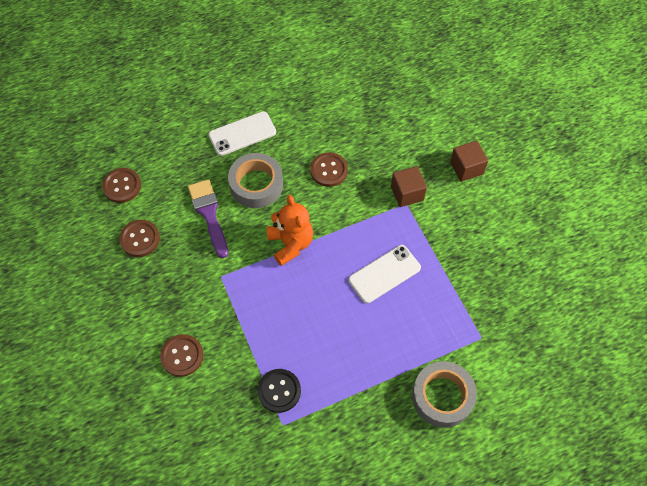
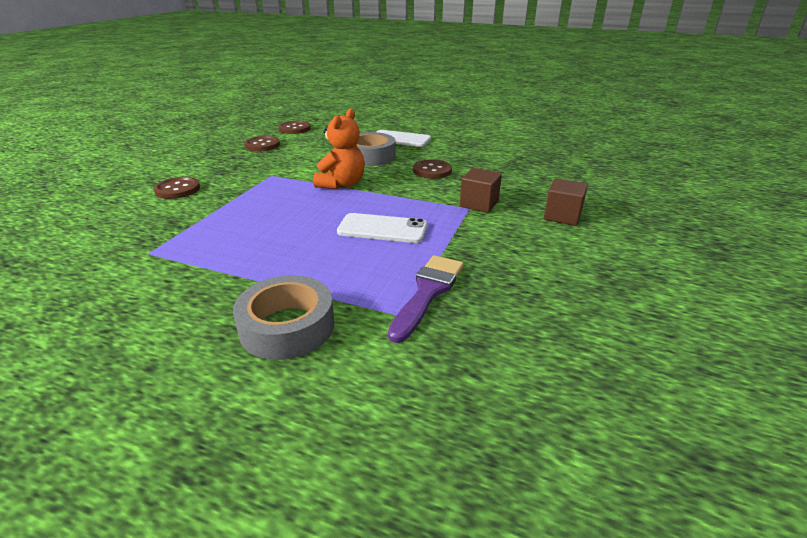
camera: 45 degrees right, 30 degrees down
purple brush [188,179,228,258] -> purple brush moved to [388,255,464,343]
black button [257,369,301,413] -> none

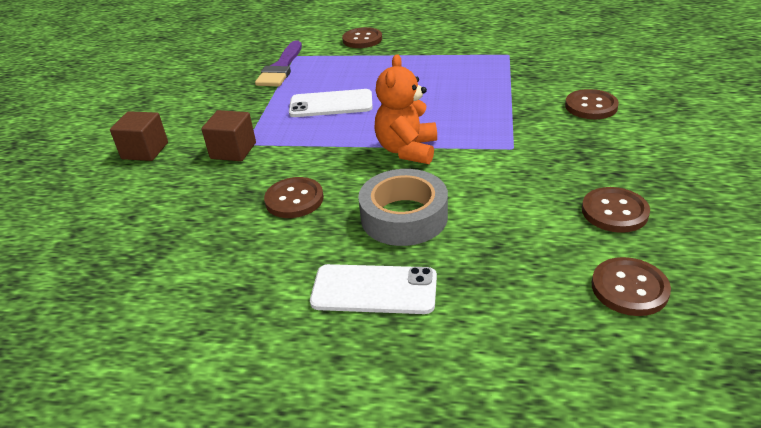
camera: 170 degrees right, 5 degrees up
grey tape [233,275,335,360] -> brown button [342,27,382,48]

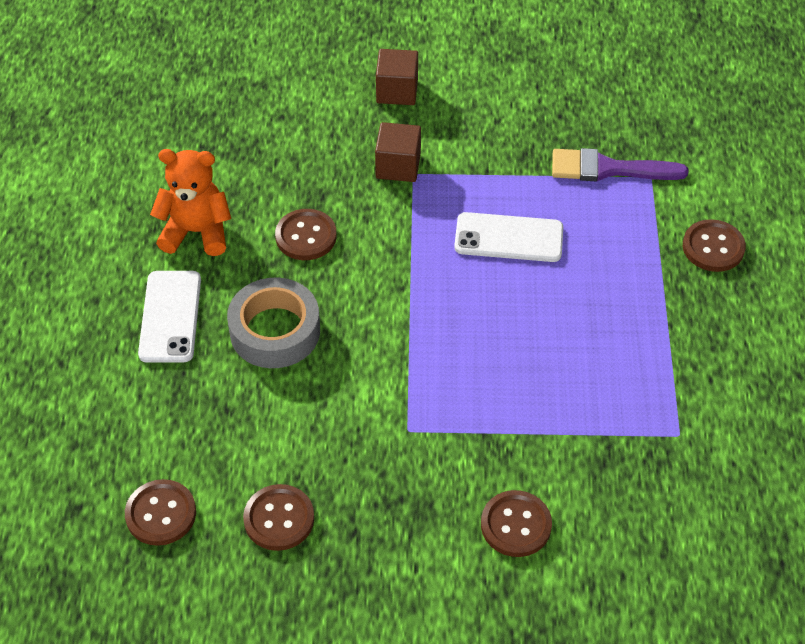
camera: 80 degrees right, 15 degrees up
white phone [289,89,373,117] -> white phone turned 75 degrees counterclockwise [454,212,563,262]
orange teddy bear [374,54,437,164] -> orange teddy bear moved to [150,149,231,256]

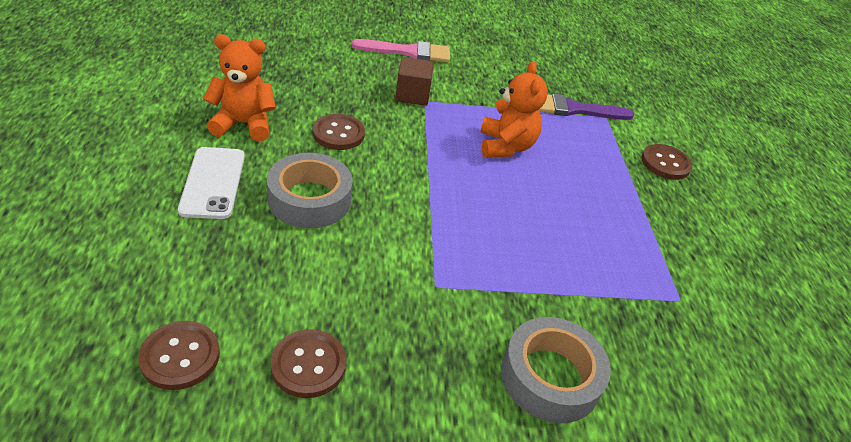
camera: 10 degrees left, 10 degrees down
brown cube [376,49,418,105] -> pink brush [352,39,450,62]
white phone [454,212,563,262] -> orange teddy bear [480,61,548,158]
brown button [481,490,552,557] -> grey tape [501,317,611,423]

